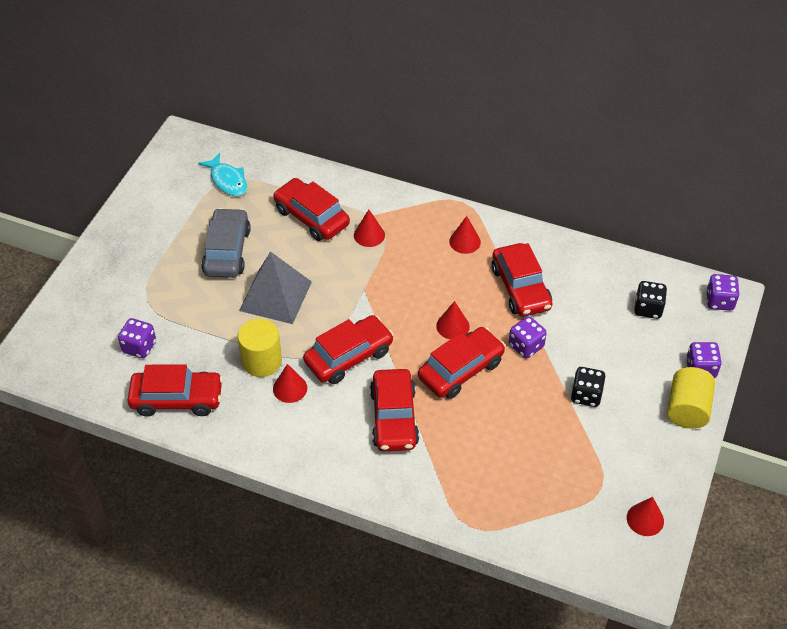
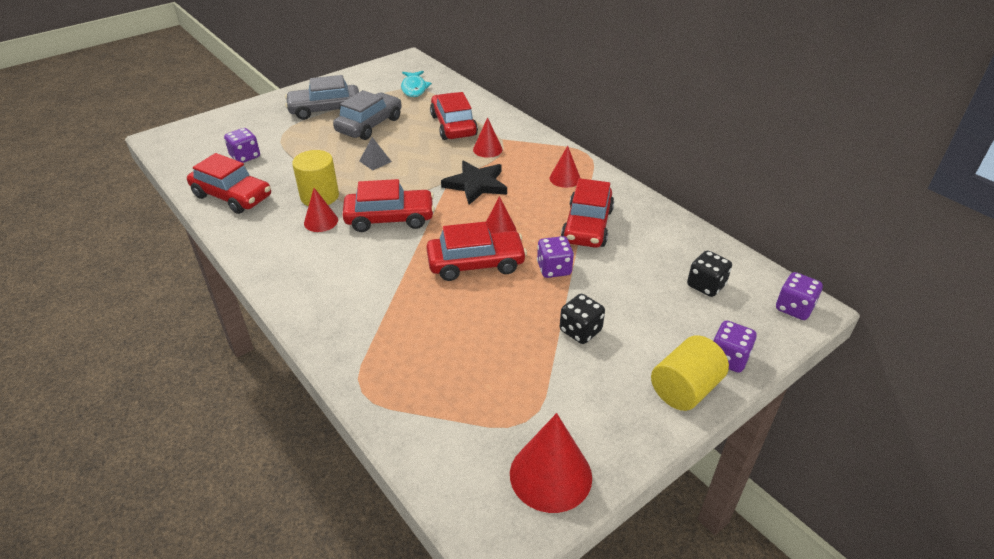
camera: 30 degrees right, 10 degrees down
grey pyramid [239,251,312,324] -> grey pyramid [359,137,392,170], size x0.45
red car [370,369,419,451] -> none
red cone [627,497,664,536] -> red cone [510,413,592,513], size x1.69
none -> grey car [285,75,359,120]
none -> black star [441,160,507,205]

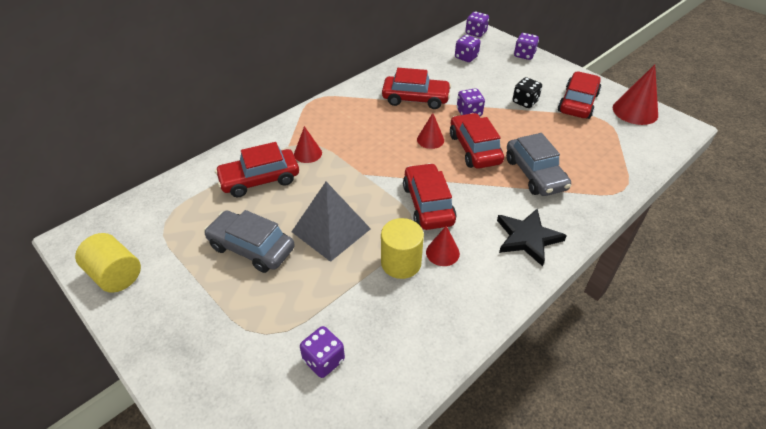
camera: 95 degrees left, 5 degrees up
red car [187,153,271,214] -> red car moved to [558,71,601,119]
grey car [285,75,359,120] -> grey car moved to [506,133,571,196]
grey pyramid [359,137,392,170] -> grey pyramid [292,182,371,262], size x2.25
turquoise fish [401,71,432,97] -> none
black star [441,160,507,205] -> black star moved to [497,209,567,267]
red cone [550,146,580,188] -> none
yellow cylinder [651,335,729,411] -> yellow cylinder moved to [75,233,141,293]
black dice [687,250,732,297] -> purple dice [455,35,481,62]

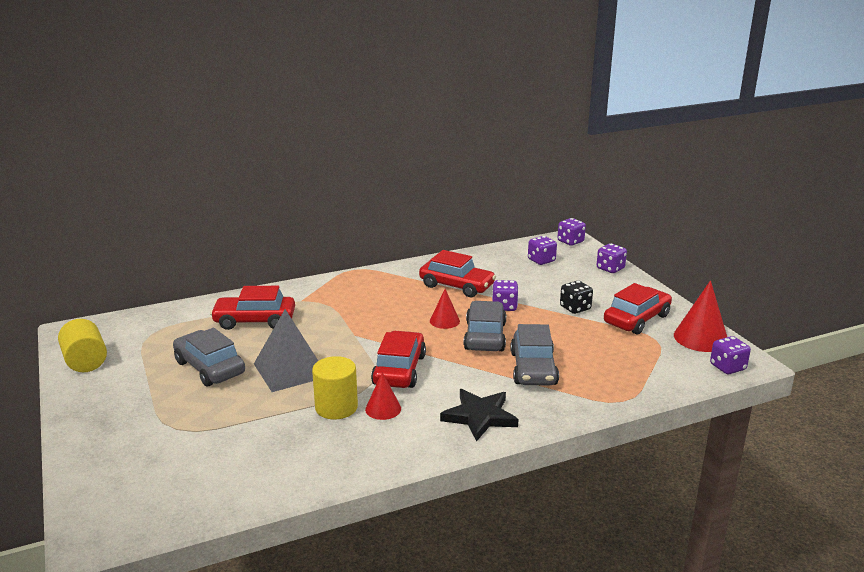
camera: 20 degrees right, 20 degrees down
red cone [294,126,322,163] -> none
purple dice [300,326,345,378] -> purple dice moved to [710,336,751,374]
red car [450,113,504,169] -> grey car [463,301,506,351]

